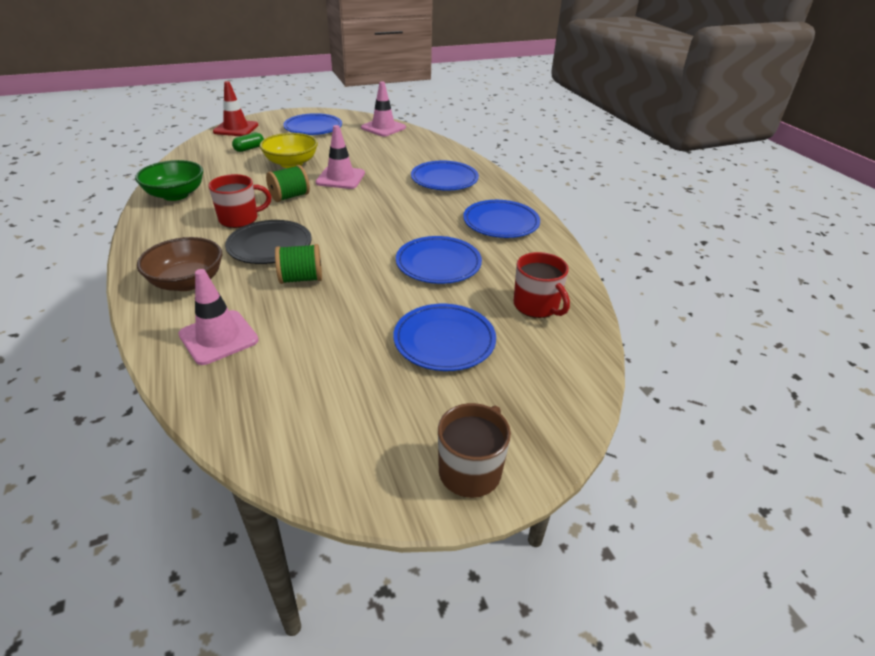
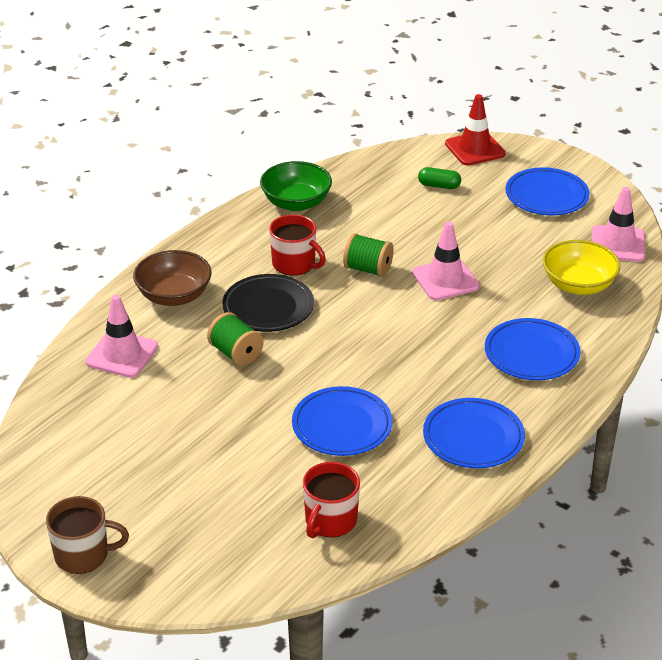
camera: 60 degrees right, 0 degrees up
yellow bowl [260,133,318,168] -> yellow bowl moved to [543,240,620,295]
blue plate [393,304,496,371] -> none

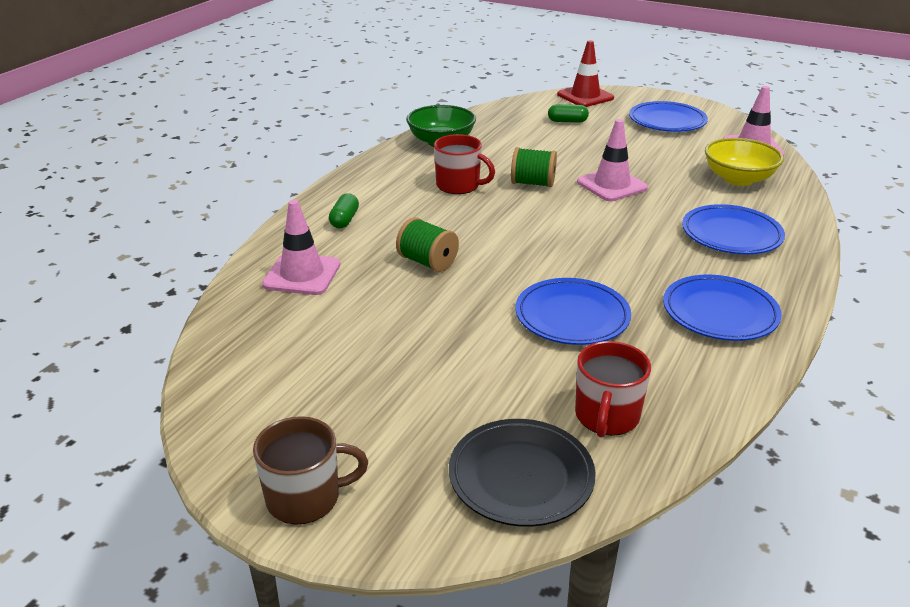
camera: 10 degrees left, 5 degrees down
brown bowl [133,250,212,306] -> green capsule [329,193,359,228]
black plate [222,274,314,332] -> black plate moved to [449,419,596,527]

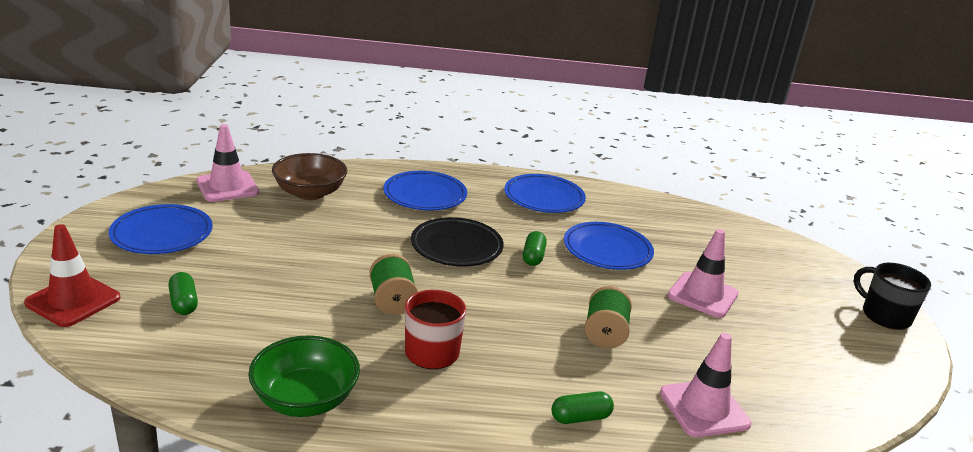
camera: 120 degrees left, 5 degrees down
brown mug [253,416,368,525] -> black mug [854,263,931,330]
black plate [449,419,596,527] -> black plate moved to [411,217,504,266]
red mug [575,341,651,438] -> none
pink traffic cone [577,119,648,201] -> pink traffic cone moved to [667,229,739,318]
yellow bowl [705,138,784,186] -> brown bowl [272,153,347,200]
none -> green capsule [523,231,547,266]

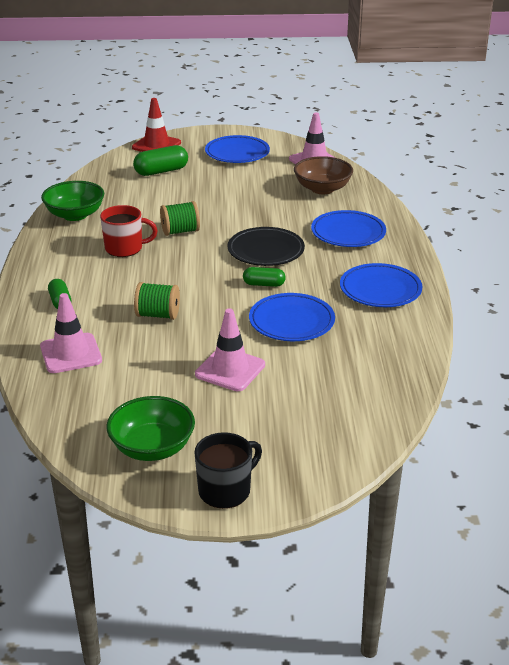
camera: 90 degrees right, 5 degrees up
green capsule [168,272,198,315] -> green capsule [133,145,188,176], size x1.61
none -> green bowl [106,396,195,461]

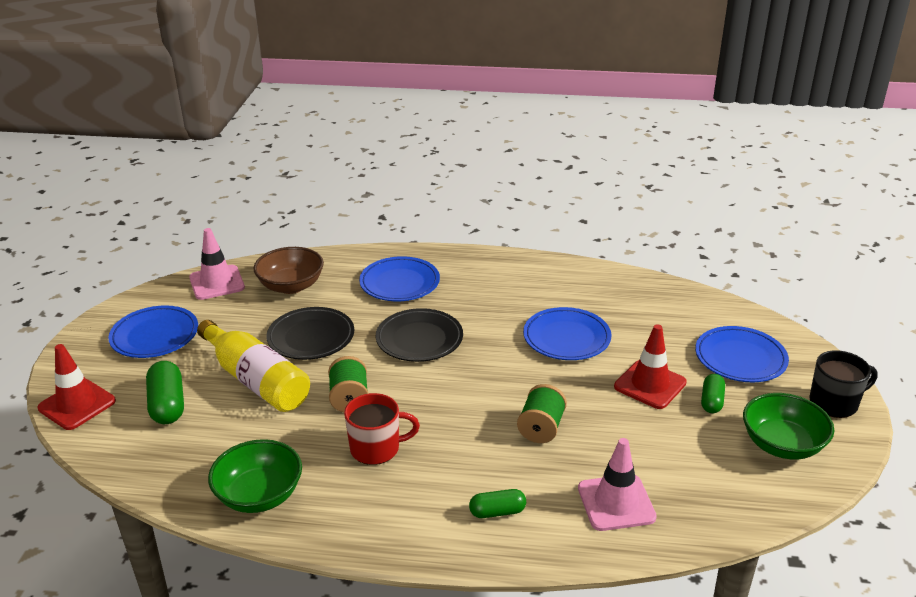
camera: 80 degrees left, 0 degrees up
red mug [100,205,158,257] -> red mug turned 75 degrees clockwise [344,393,420,465]
black mug [194,432,262,509] -> black mug turned 105 degrees clockwise [810,350,878,418]
pink traffic cone [195,308,265,391] -> red traffic cone [614,324,687,409]
green capsule [243,267,286,287] -> green capsule moved to [701,374,725,413]
blue plate [340,263,422,307] -> blue plate moved to [695,326,789,382]
none -> yellow bottle [197,320,310,412]
none -> black plate [266,307,354,360]

